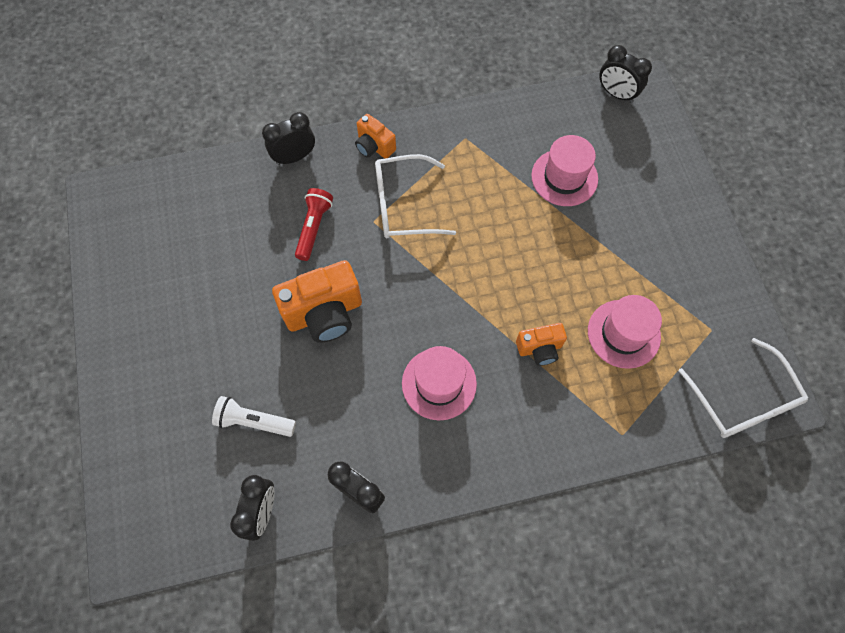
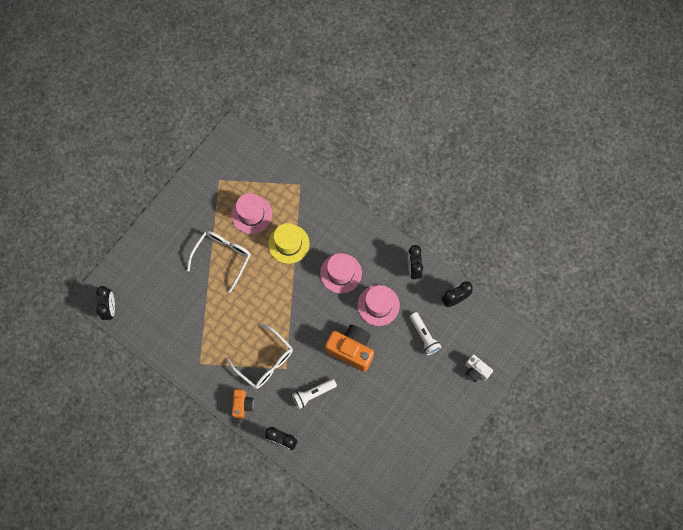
camera: 130 degrees left, 5 degrees up
red flashlight [295,188,333,261] -> white flashlight [292,379,337,409]
orange camera [516,323,567,366] -> yellow hat [268,223,310,264]
pink hat [531,135,598,206] -> pink hat moved to [357,285,400,326]
white glasses [679,338,808,438] -> white glasses moved to [187,231,251,293]
none -> white camera [465,354,493,382]

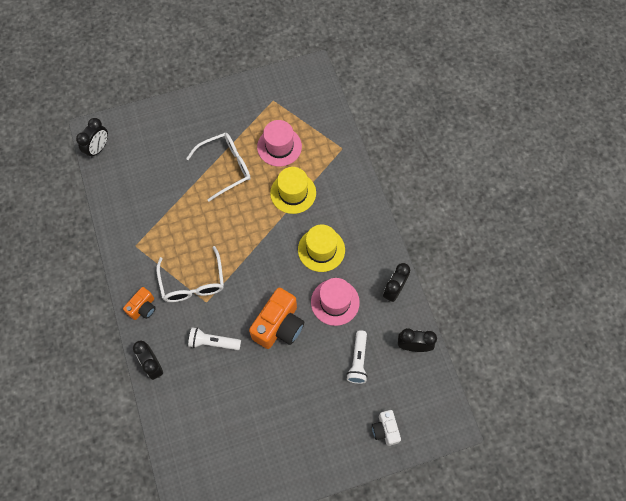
camera: 35 degrees right, 5 degrees down
pink hat [320,253,362,294] -> yellow hat [298,225,345,272]
orange camera [325,325,374,372] -> orange camera turned 60 degrees clockwise [249,288,304,349]

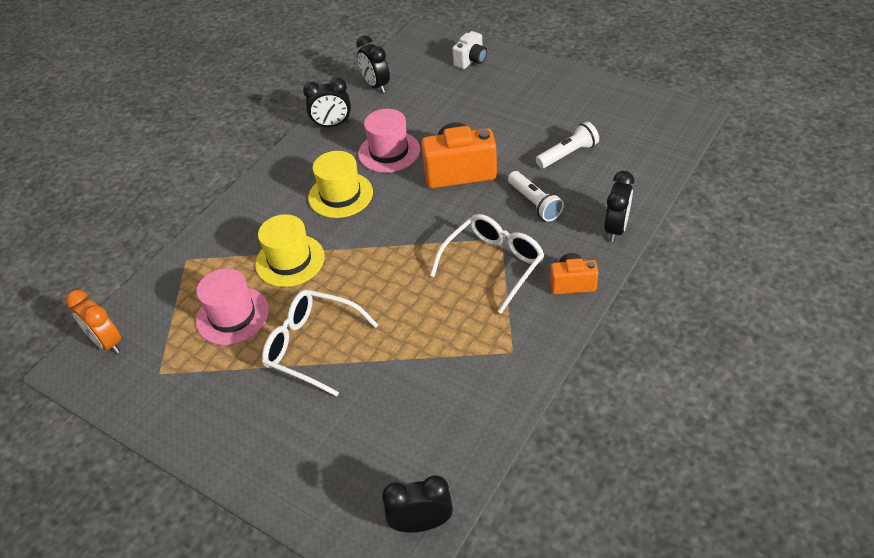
camera: 125 degrees left, 20 degrees down
white flashlight [347,330,368,384] -> white flashlight moved to [536,121,599,168]
none -> orange clock [66,290,121,354]

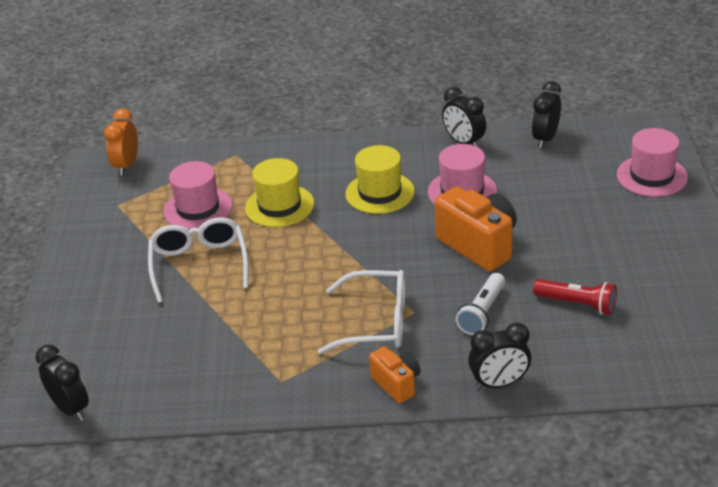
camera: 55 degrees right, 10 degrees down
white camera [452,31,487,69] -> pink hat [617,128,688,197]
white flashlight [536,121,599,168] -> red flashlight [533,279,617,315]

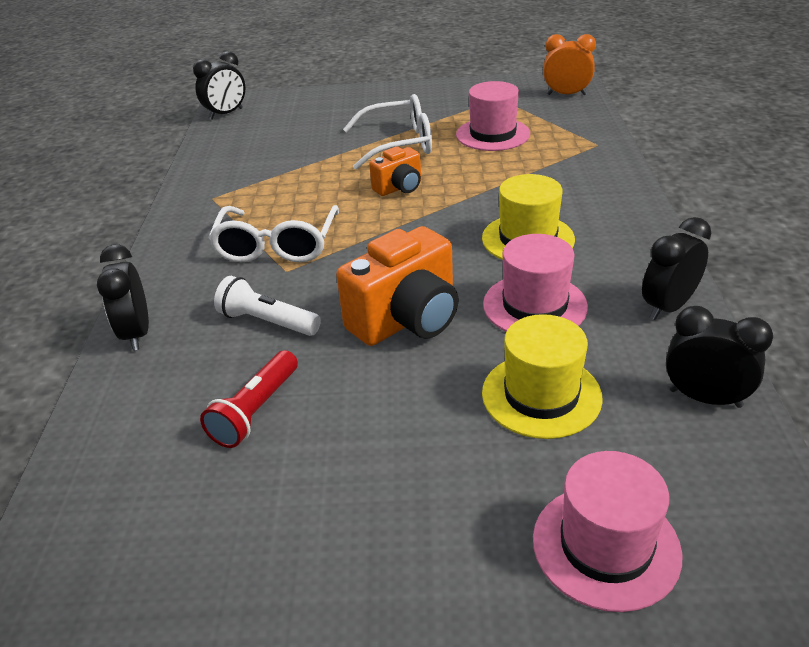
camera: 90 degrees right, 0 degrees up
yellow hat [245,158,314,227] -> yellow hat moved to [482,314,603,439]
orange camera [369,346,420,403] -> orange camera moved to [369,146,421,196]

